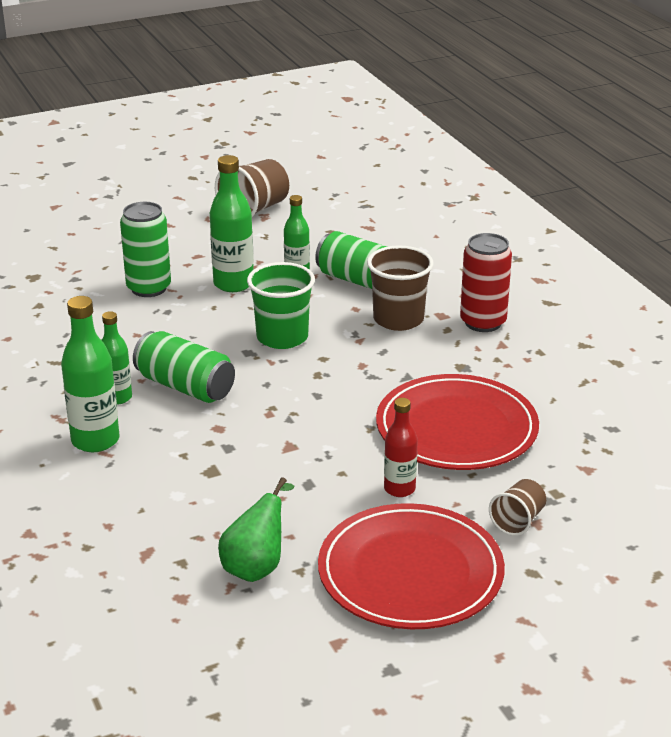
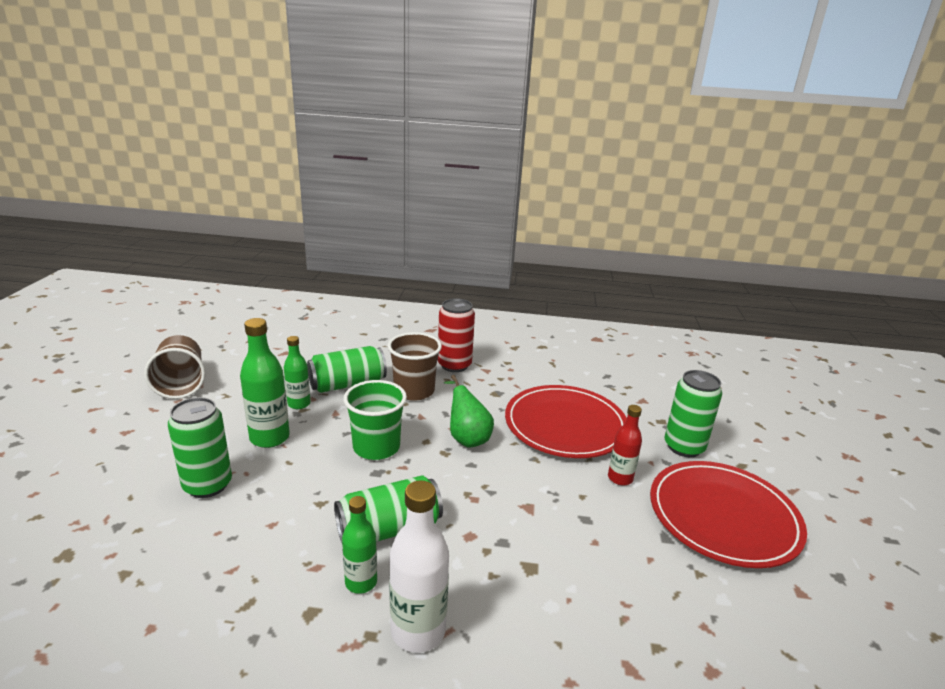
camera: 60 degrees left, 5 degrees down
green bottle [61,296,119,452] -> white bottle [389,480,449,653]
green pear [218,477,294,582] -> green pear moved to [444,375,494,448]
brown cup [489,479,546,536] -> green can [664,370,722,457]

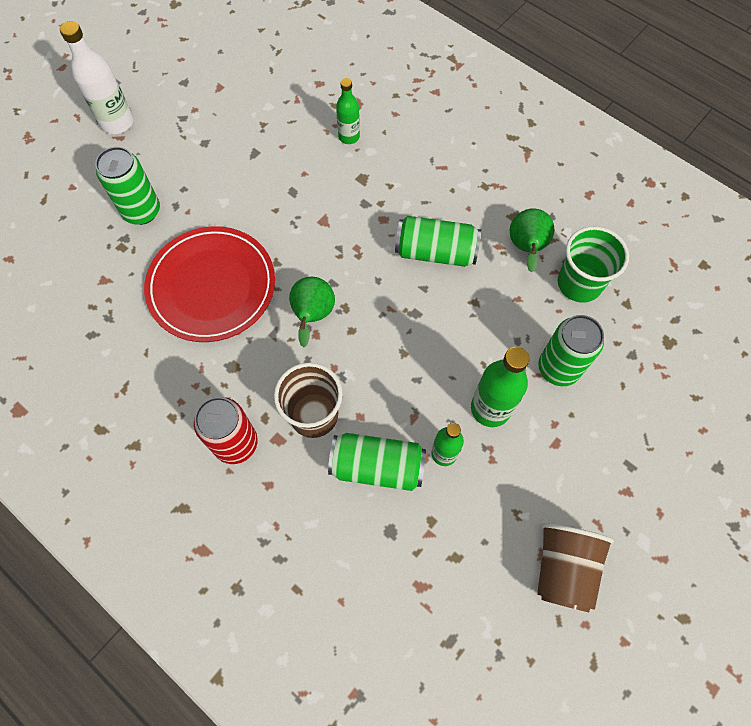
camera: 145 degrees left, 40 degrees up
green bottle [342,496,377,594] -> green bottle moved to [336,78,360,144]
green cup [343,380,407,460] -> green cup moved to [558,226,629,303]
white bottle [389,480,449,653] -> white bottle moved to [60,21,133,134]
red bottle [608,405,642,486] -> none
red plate [650,461,807,568] -> none
none -> green pear [510,208,554,272]

